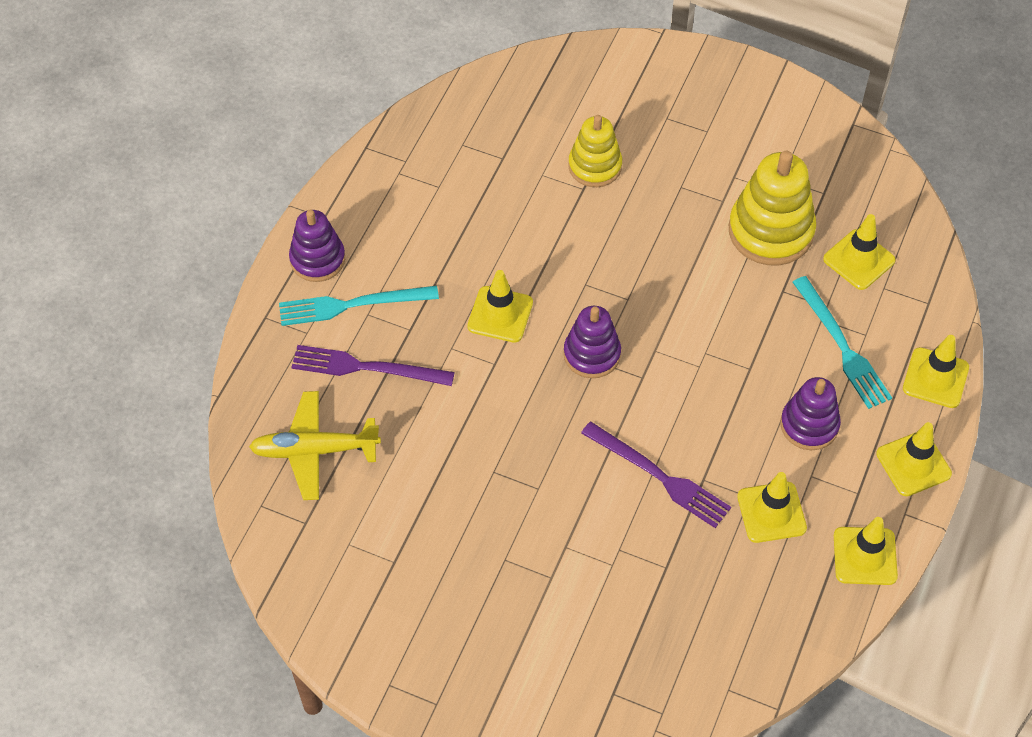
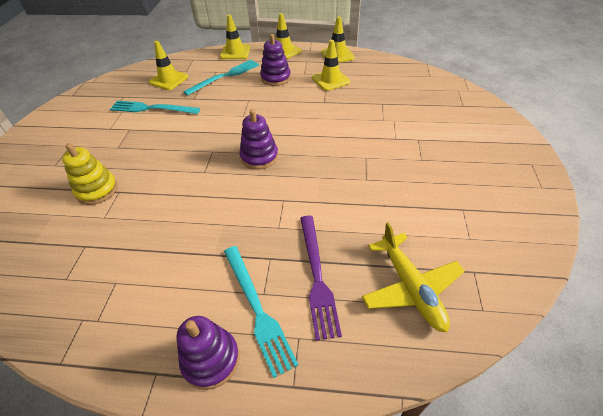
camera: 105 degrees left, 10 degrees down
yellow traffic cone [467,270,533,343] -> none
purple fork [581,422,731,528] -> none
yellow stacking toy [729,151,816,266] -> turquoise fork [110,101,200,114]

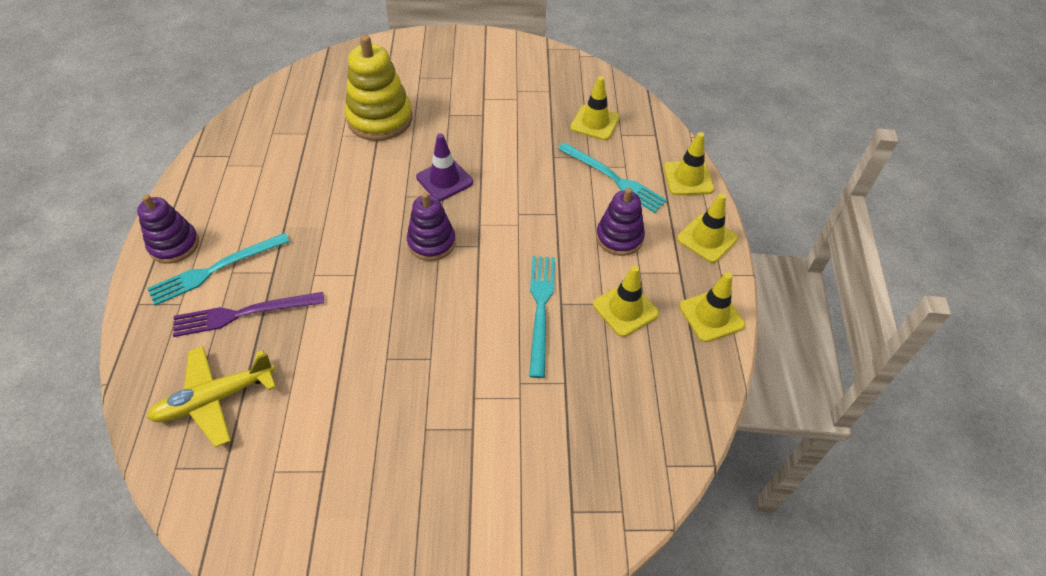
camera: 80 degrees right, 5 degrees up
yellow stacking toy [62,143,118,205] -> yellow stacking toy [345,35,412,141], size x1.56
turquoise fork [110,101,200,114] -> turquoise fork moved to [529,256,555,378]
none -> purple traffic cone [416,133,473,201]

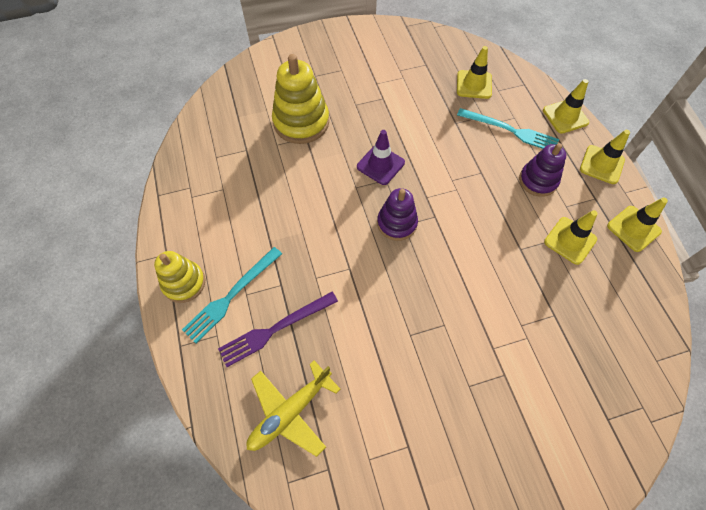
camera: 15 degrees left, 10 degrees up
purple stacking toy [137,194,199,264] -> yellow stacking toy [154,251,205,303]
turquoise fork [529,256,555,378] -> none

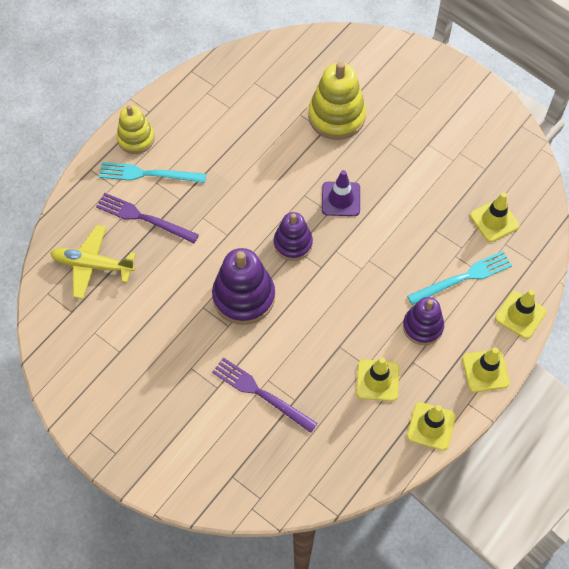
camera: 55 degrees right, 0 degrees up
turquoise fork [457,108,559,149] -> turquoise fork turned 105 degrees counterclockwise [407,251,512,305]
none -> purple stacking toy [212,248,275,325]
none -> purple fork [212,357,318,433]

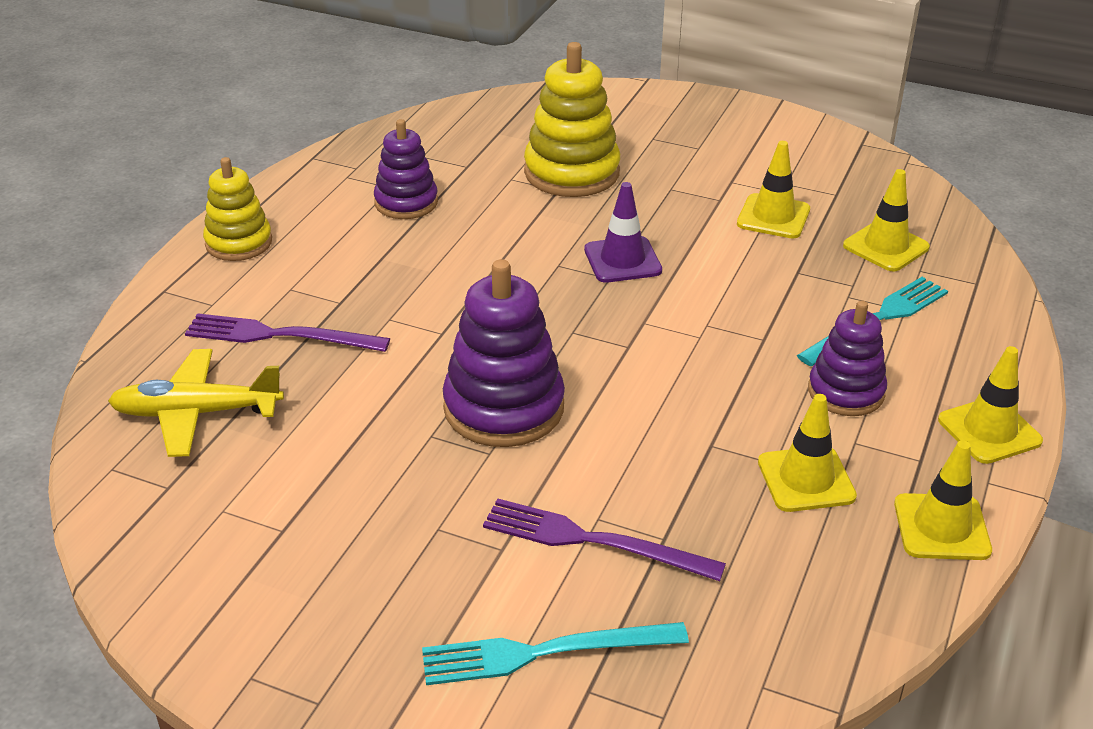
camera: 15 degrees left, 25 degrees down
turquoise fork [99,162,206,183] -> turquoise fork moved to [422,622,689,685]
purple stacking toy [274,212,313,261] -> purple stacking toy moved to [374,119,438,219]
yellow traffic cone [495,290,546,339] -> yellow traffic cone moved to [737,141,810,238]

